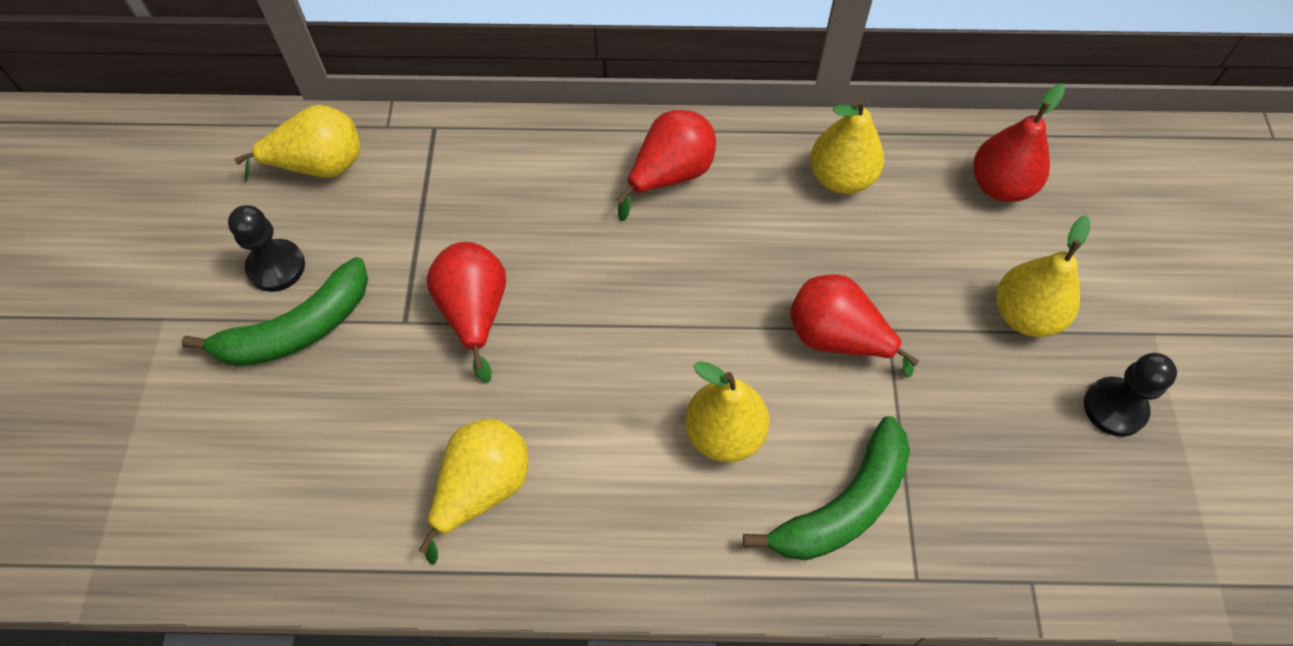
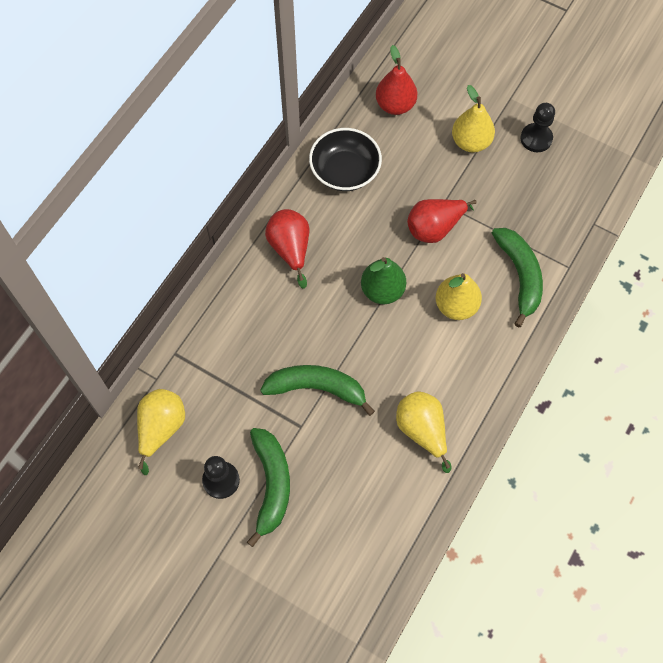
camera: 60 degrees left, 5 degrees up
red pear [426,242,506,383] -> green banana [260,365,375,416]
yellow pear [810,98,884,194] -> black bowl [309,128,382,191]
none -> green pear [361,257,406,304]

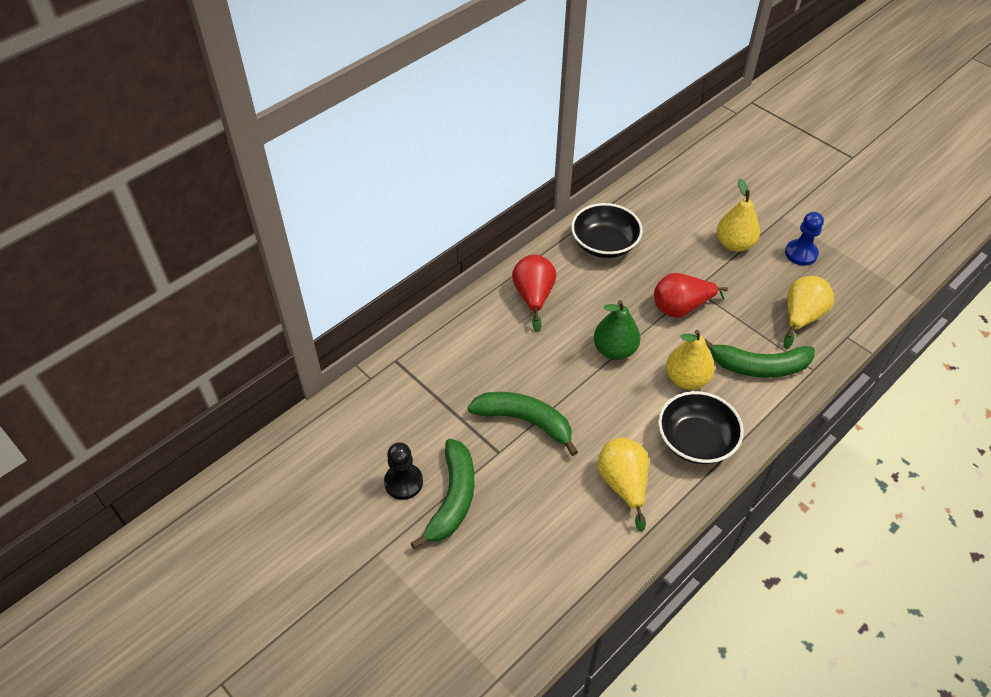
camera: 15 degrees right, 15 degrees down
yellow pear [137,389,185,475] -> yellow pear moved to [784,276,834,349]
red pear [376,45,417,115] -> none
green banana [492,228,543,327] -> green banana turned 90 degrees clockwise [704,338,815,378]
black pawn [520,103,555,152] -> blue pawn [785,212,824,266]
none -> black bowl [658,391,744,464]

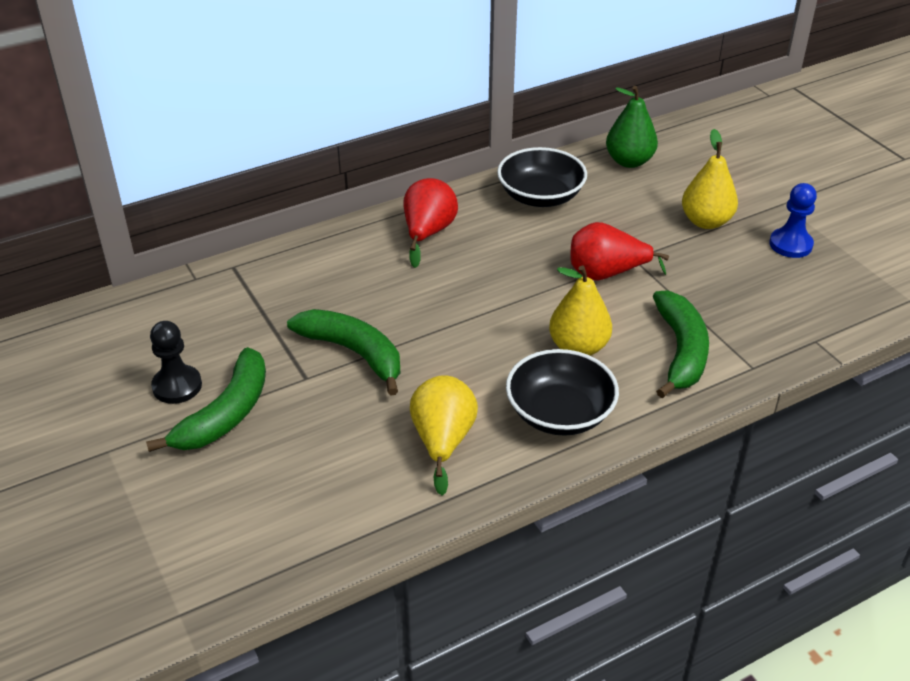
camera: 15 degrees right, 10 degrees down
green pear [594,300,640,360] -> green pear moved to [606,86,658,168]
green banana [704,338,815,378] -> green banana turned 105 degrees counterclockwise [653,290,709,398]
yellow pear [784,276,834,349] -> none

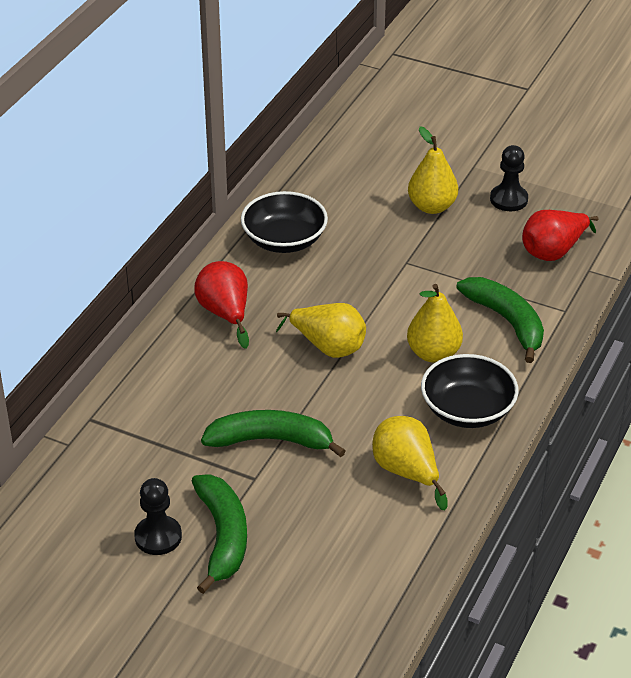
camera: 35 degrees left, 0 degrees up
red pear [570,222,669,280] -> red pear moved to [522,210,598,261]
green pear [606,86,658,168] -> none
blue pawn [769,183,817,258] -> black pawn [490,145,528,211]
none -> yellow pear [276,303,366,358]

